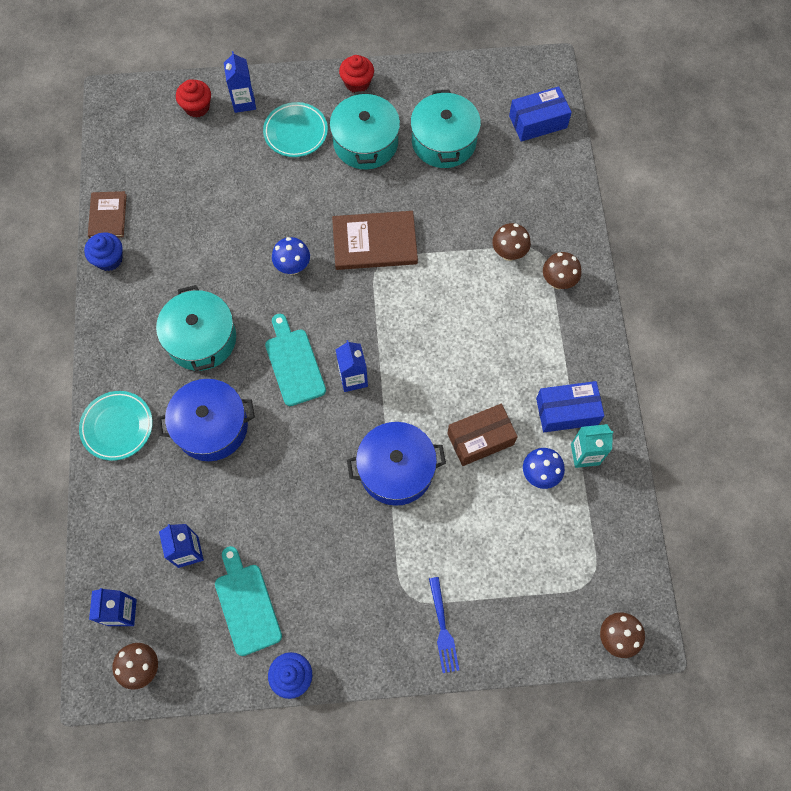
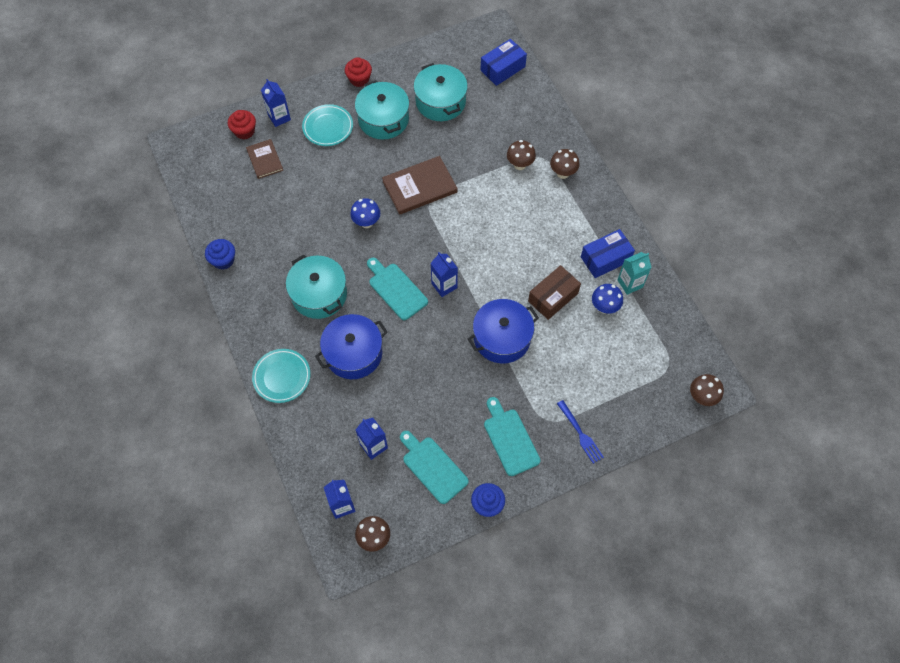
camera: 20 degrees left, 5 degrees down
brown book [88,191,127,238] -> brown book moved to [246,139,283,179]
none -> turquoise cutting board [484,397,540,476]

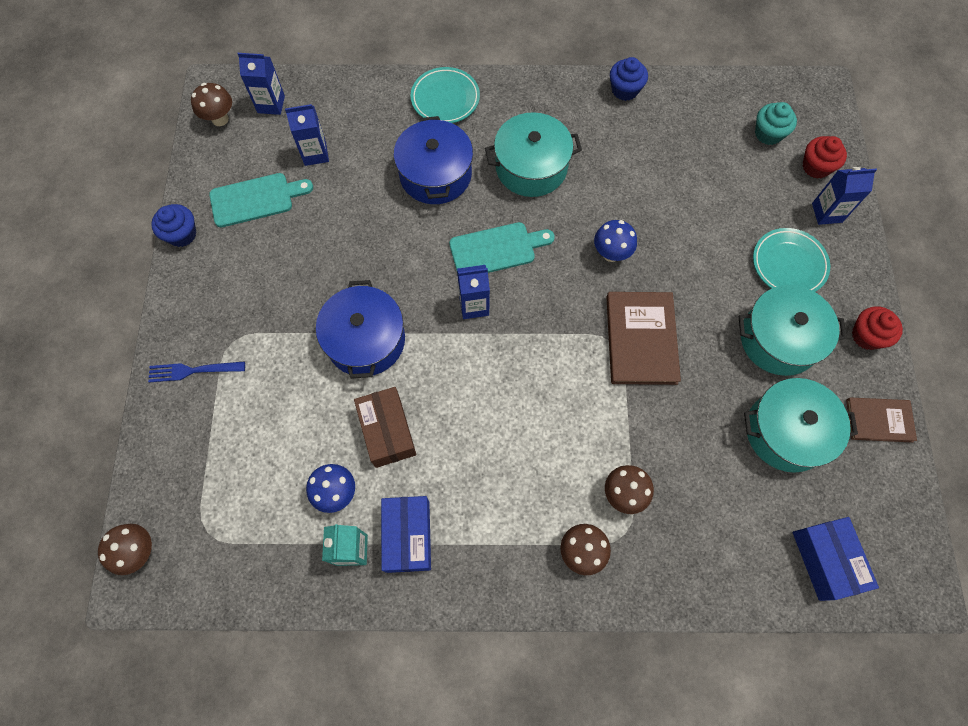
camera: 115 degrees right, 5 degrees up
brown book [246,139,283,179] -> brown book moved to [846,397,917,442]
turquoise cutting board [484,397,540,476] -> none
none -> turquoise cupcake [755,102,797,145]

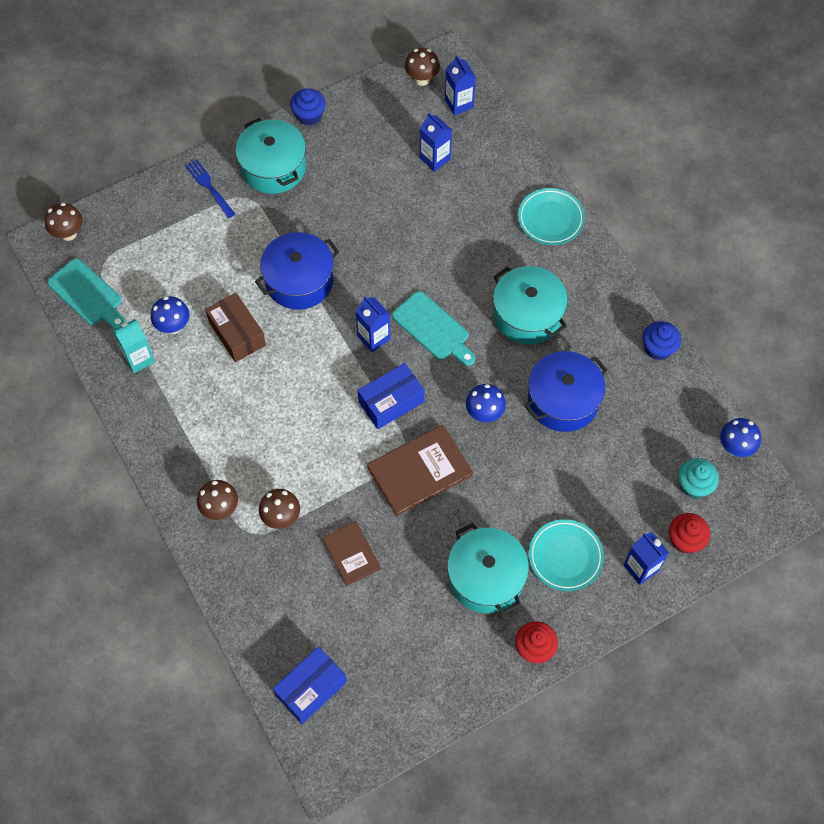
camera: 60 degrees right, 5 degrees down
turquoise cutting board [209,173,313,228] -> turquoise cutting board moved to [47,258,126,329]
brown box [354,387,416,468] -> brown box turned 75 degrees counterclockwise [205,293,266,362]
blue box [381,496,431,573] -> blue box moved to [358,363,425,429]
blue pot [394,116,473,204] -> blue pot moved to [525,351,608,432]
turquoise pot [744,378,858,473] -> turquoise pot moved to [235,118,306,194]
brown book [846,397,917,442] -> brown book moved to [322,521,381,586]
none -> blue mushroom [720,418,761,457]

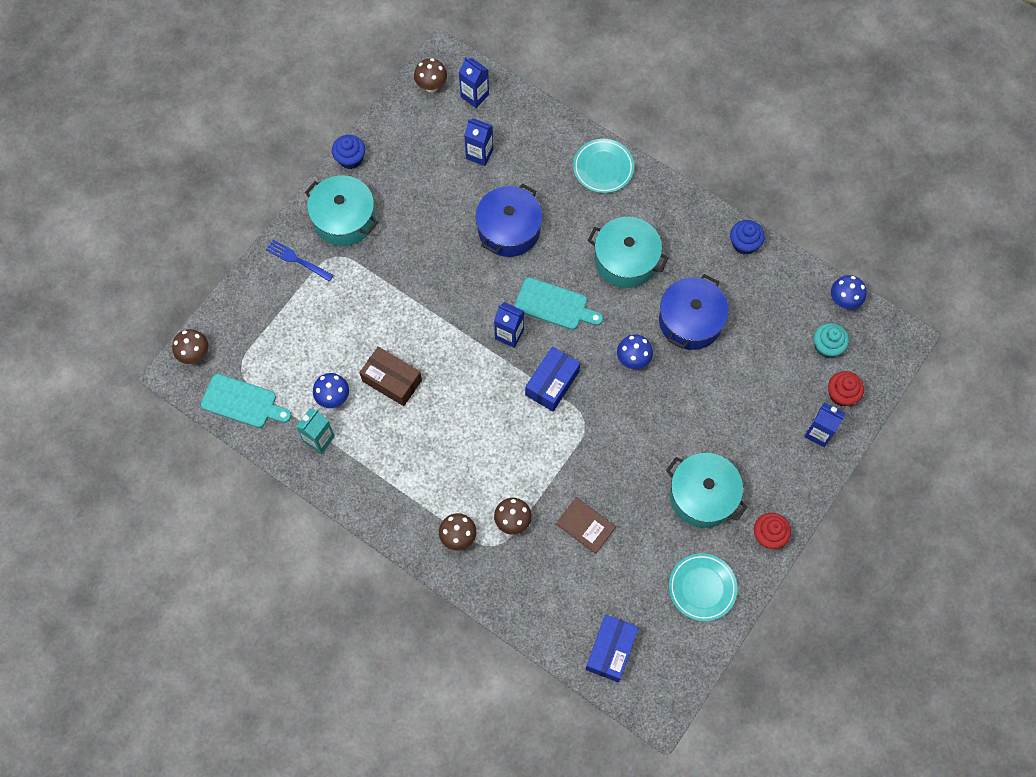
camera: 25 degrees left, 5 degrees up
blue pot [255,232,339,310] -> blue pot moved to [476,184,542,257]
brown book [367,425,473,516] -> none
turquoise plate [529,519,604,591] -> turquoise plate moved to [669,553,737,621]

